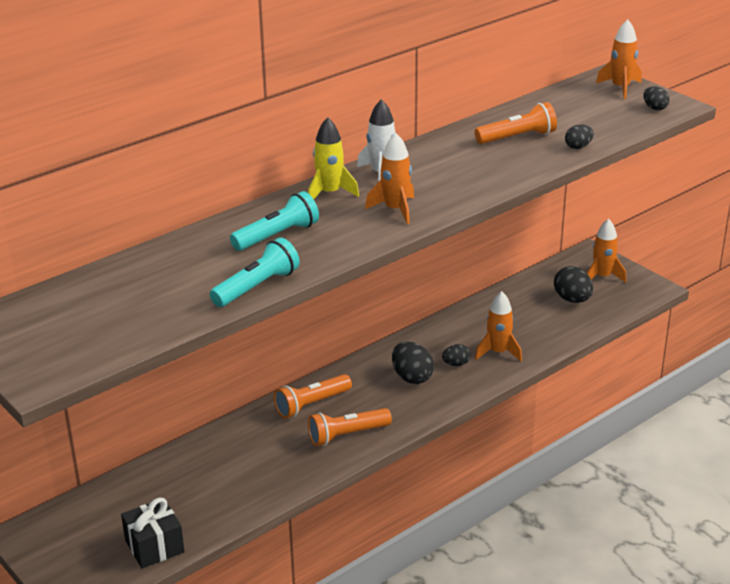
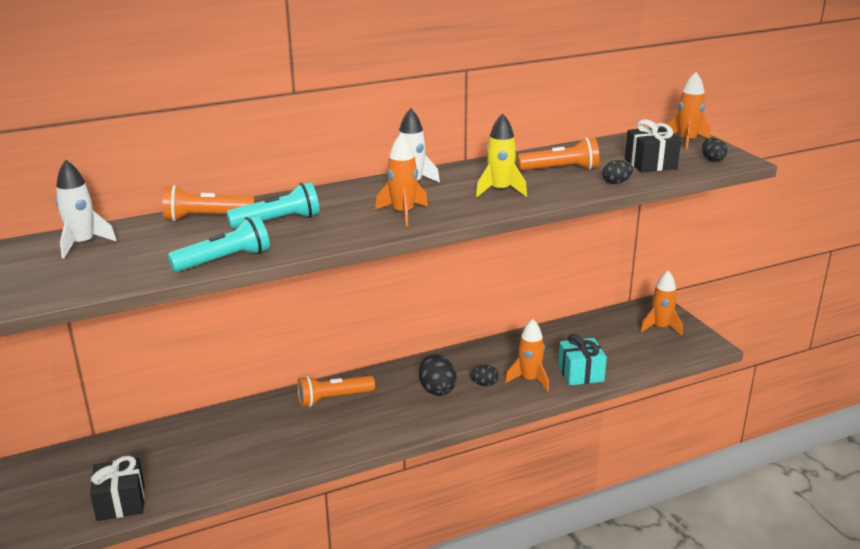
camera: 15 degrees right, 5 degrees down
yellow rocket [308,117,359,199] -> yellow rocket moved to [476,113,527,197]
orange flashlight [308,408,392,446] -> orange flashlight moved to [163,185,254,221]
black egg [554,266,593,303] -> none
none -> white rocket [56,160,117,259]
none -> turquoise gift [558,334,607,386]
none -> black gift [625,119,681,173]

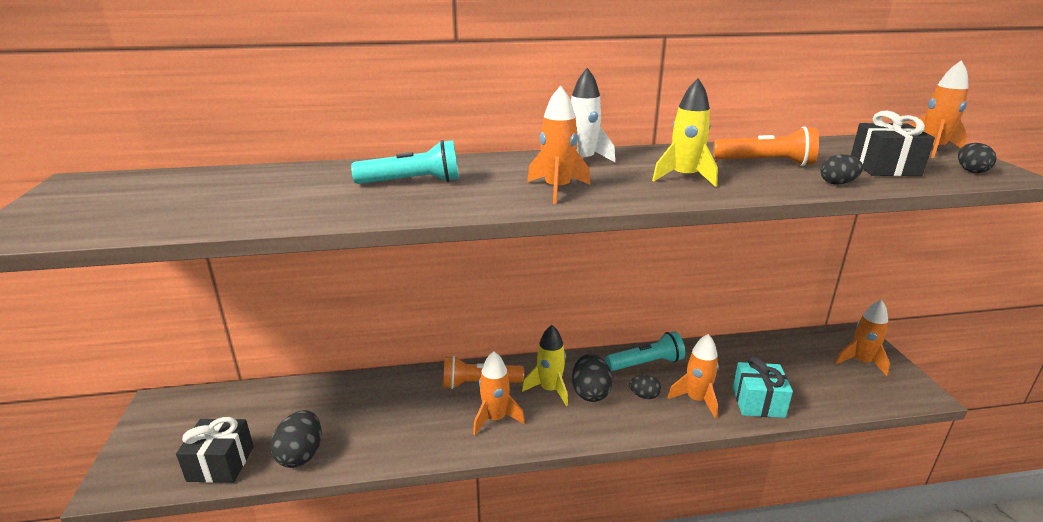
camera: 15 degrees right, 0 degrees up
white rocket [56,160,117,259] -> none
orange flashlight [163,185,254,221] -> none
turquoise flashlight [168,215,270,272] -> turquoise flashlight moved to [606,331,685,371]
none -> black egg [270,410,321,468]
none -> orange rocket [473,351,525,435]
none -> yellow rocket [522,325,568,406]

